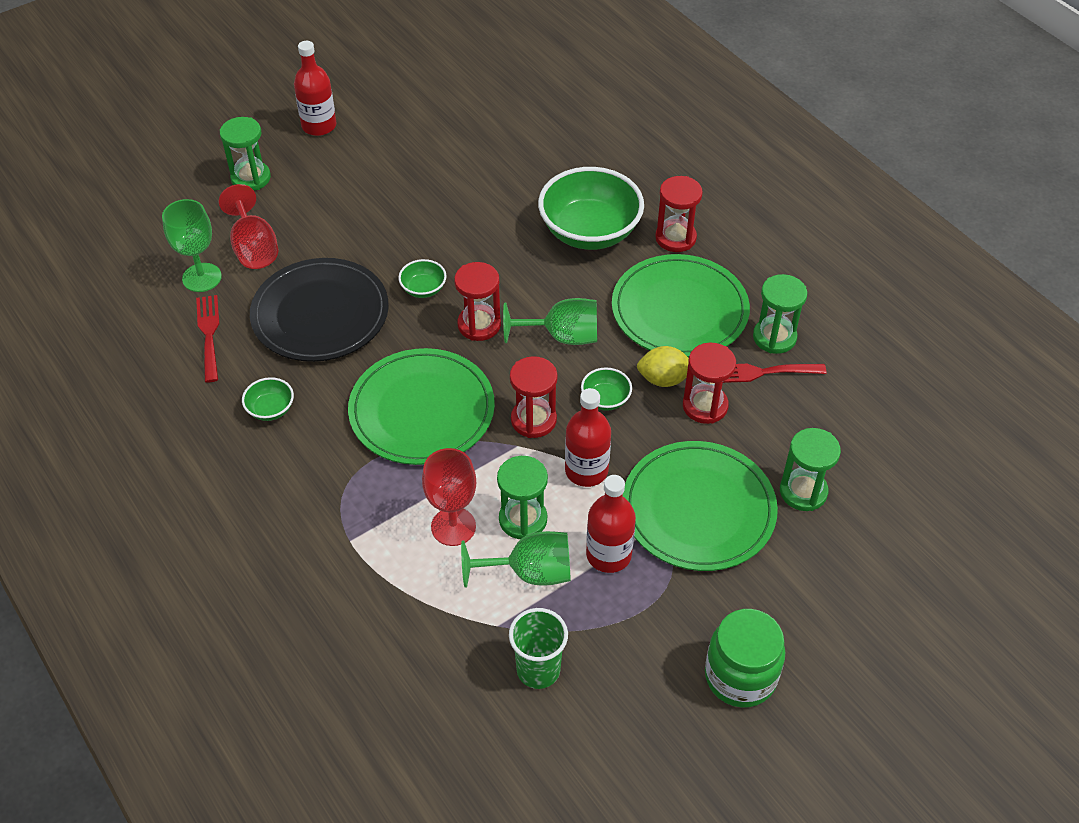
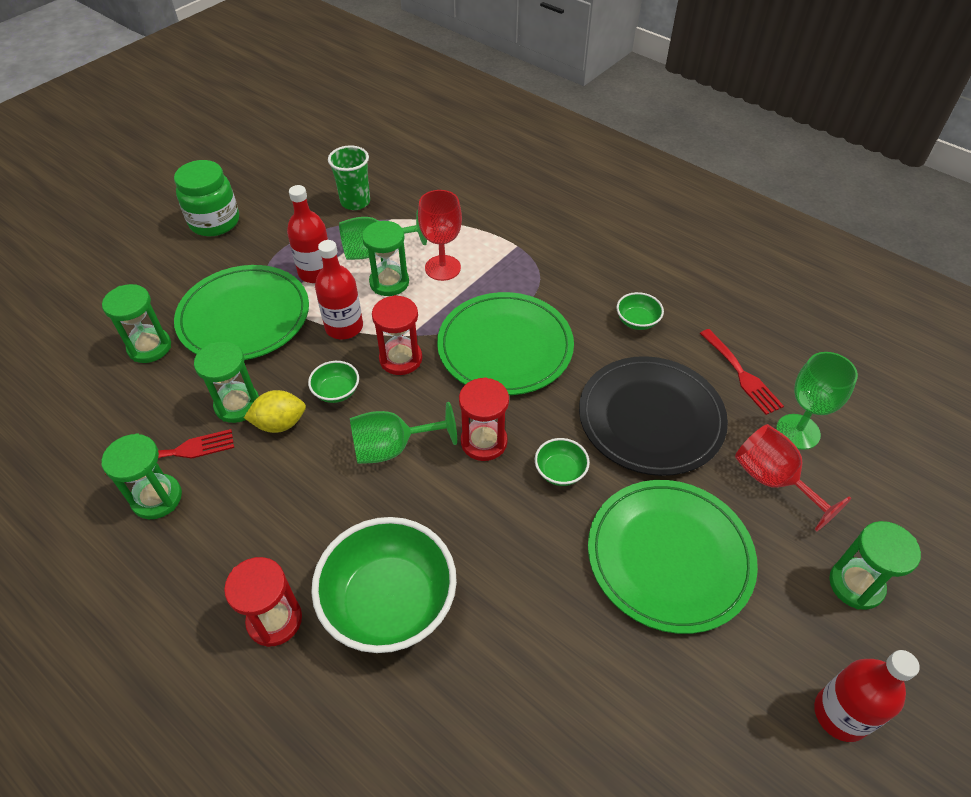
camera: 165 degrees right, 0 degrees up
green plate [612,254,750,357] -> green plate moved to [588,480,758,634]
red hourglass [683,343,736,424] -> green hourglass [194,341,259,423]

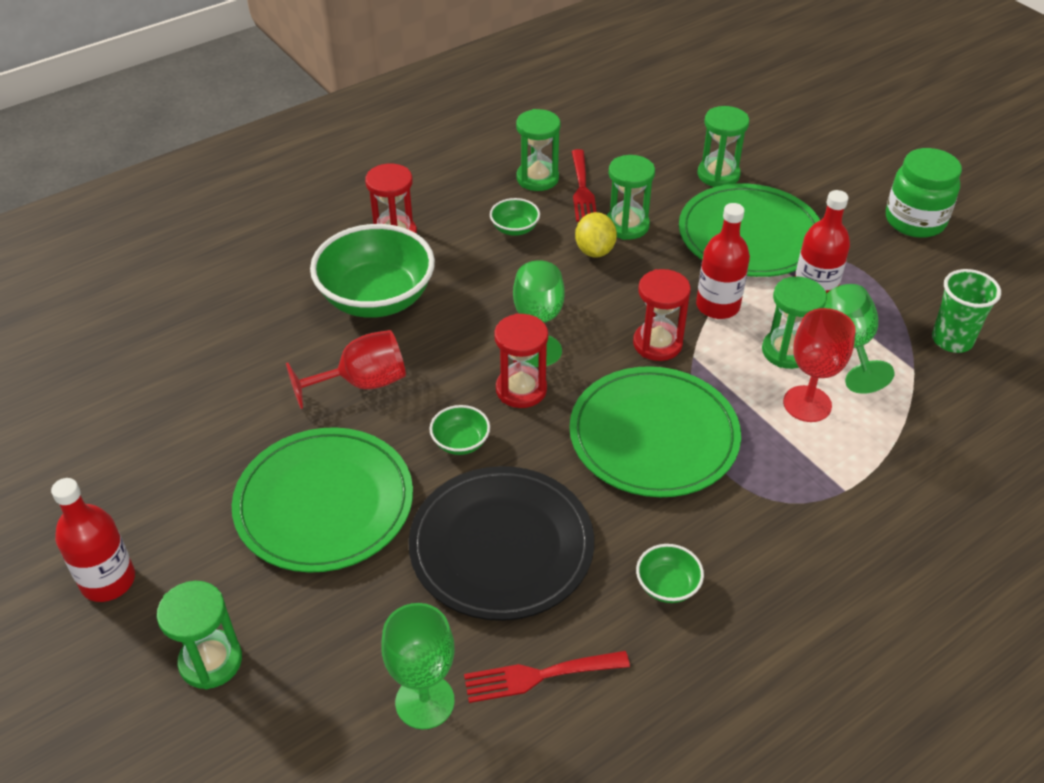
camera: 105 degrees right, 5 degrees down
green bowl [308,361,359,403] -> green bowl moved to [490,198,540,236]
red goblet [735,424,851,531] -> red goblet moved to [286,330,406,409]

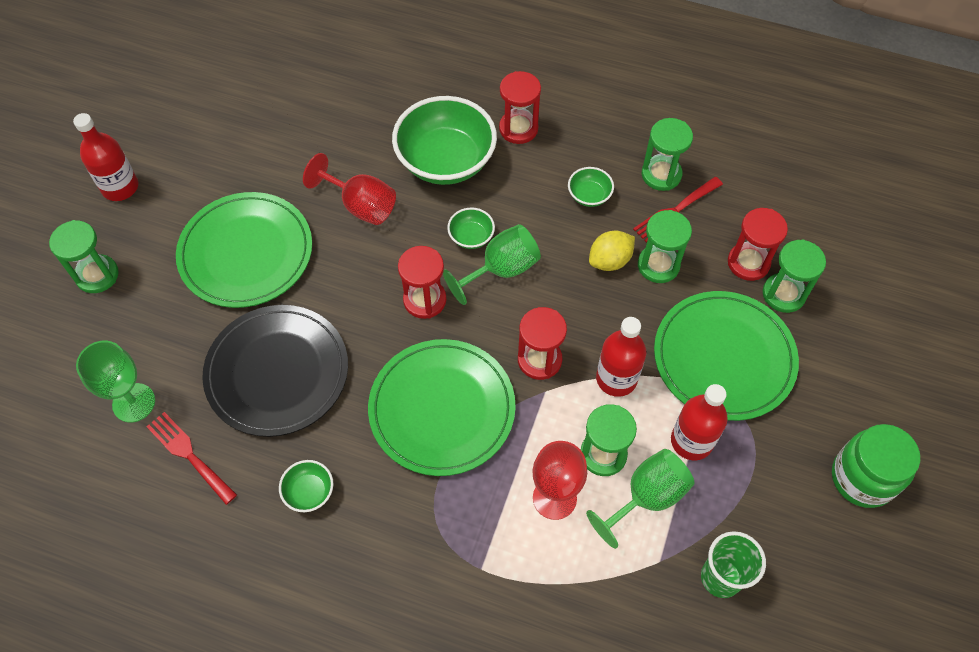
camera: 55 degrees right, 15 degrees up
green bowl [429,405,490,455] -> green bowl moved to [447,208,495,249]
none -> red hourglass [728,208,788,281]

